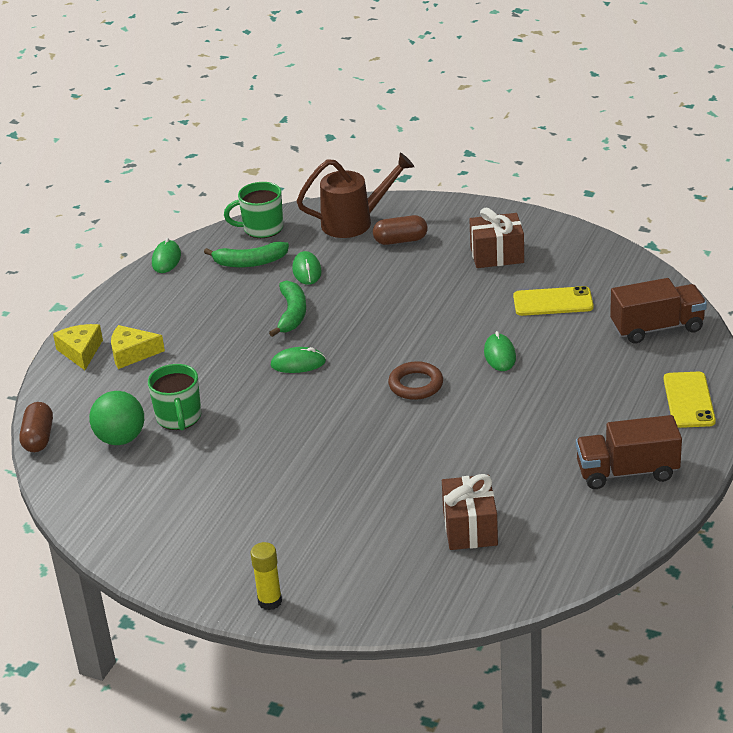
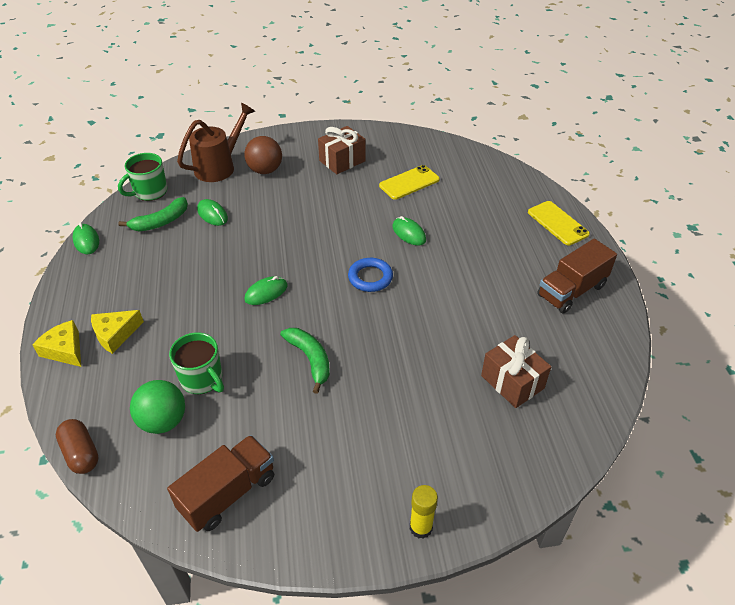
camera: 35 degrees left, 10 degrees up
green banana [269,280,306,337] -> green banana moved to [280,328,330,394]
brown capsule [373,215,428,245] -> brown ball [244,136,282,174]
brown ring [388,361,443,400] -> blue ring [348,258,393,292]
brown truck [610,278,707,344] -> brown truck moved to [167,435,274,532]

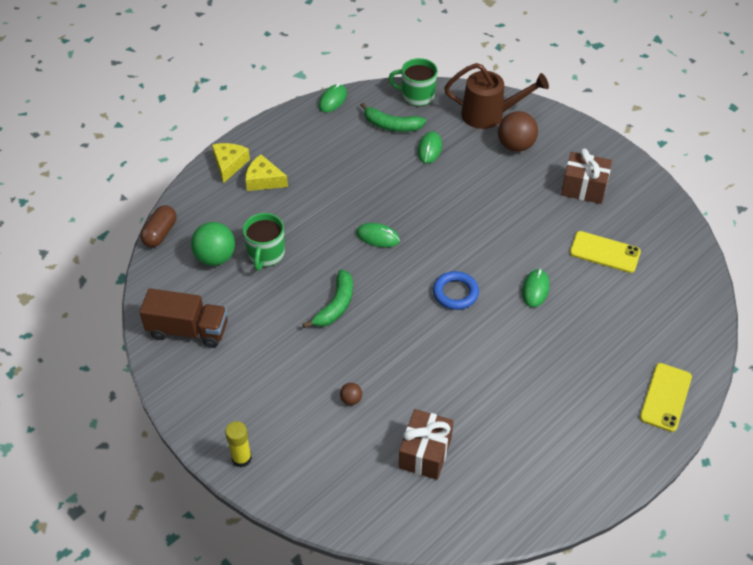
camera: 55 degrees right, 5 degrees up
brown truck [537,239,617,313] -> none
none -> brown ball [340,383,362,405]

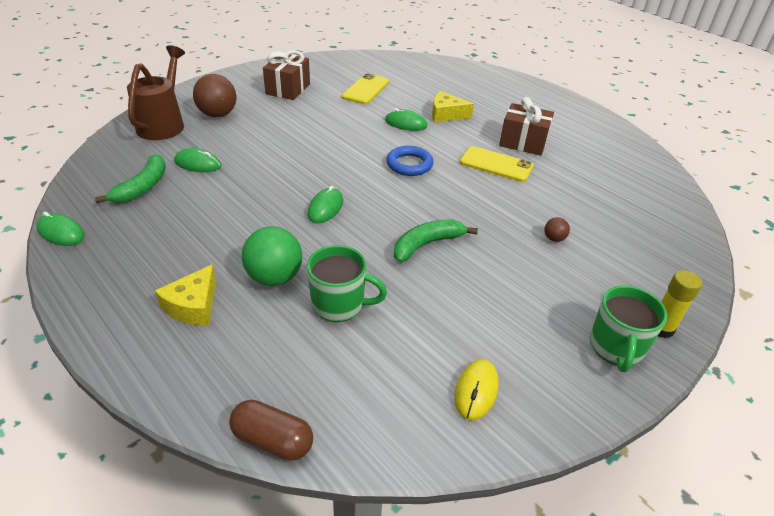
camera: 90 degrees left, 10 degrees down
brown truck [139,288,228,348] -> yellow mouse [454,359,499,421]
green ball [191,222,235,266] -> green ball moved to [242,226,302,286]
yellow cheese [212,143,250,183] -> yellow cheese moved to [432,91,474,122]
green banana [303,269,353,328] -> green banana turned 60 degrees counterclockwise [394,219,478,263]
green mug [388,58,438,106] -> green mug moved to [590,285,667,372]
brown gift [399,409,453,480] -> brown gift moved to [499,97,554,155]
yellow phone [640,363,692,432] -> yellow phone moved to [460,146,534,182]

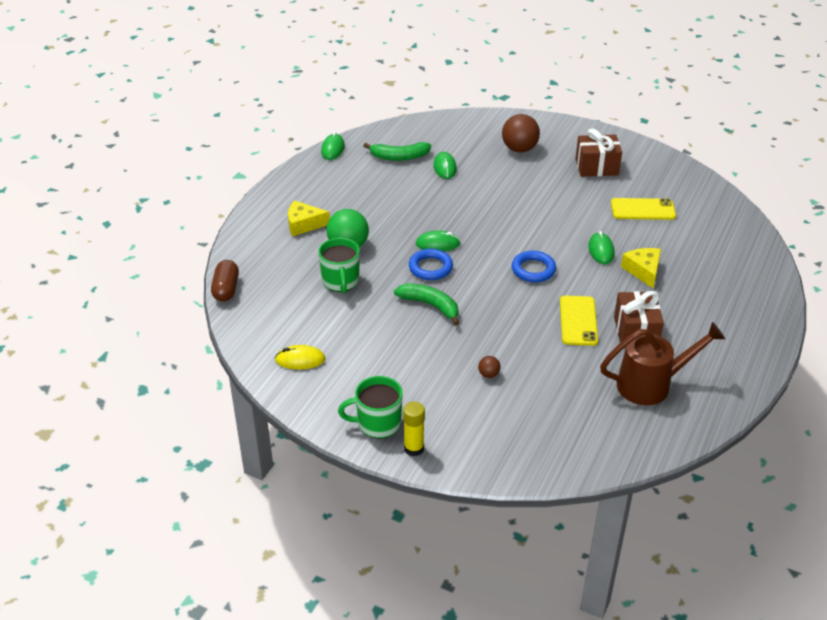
camera: 70 degrees right, 0 degrees up
brown watering can [127,45,185,140] -> brown watering can moved to [600,322,725,405]
none -> blue ring [409,249,453,280]

